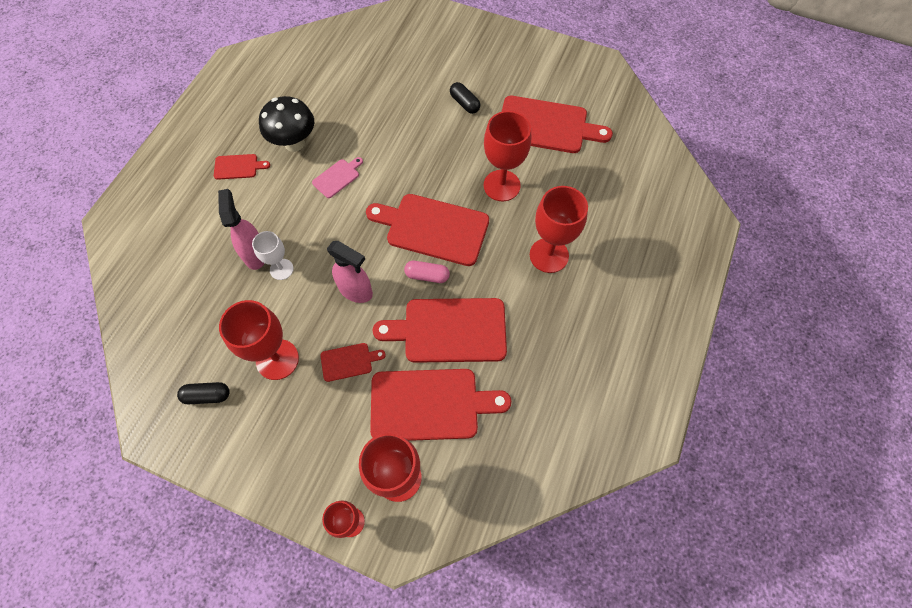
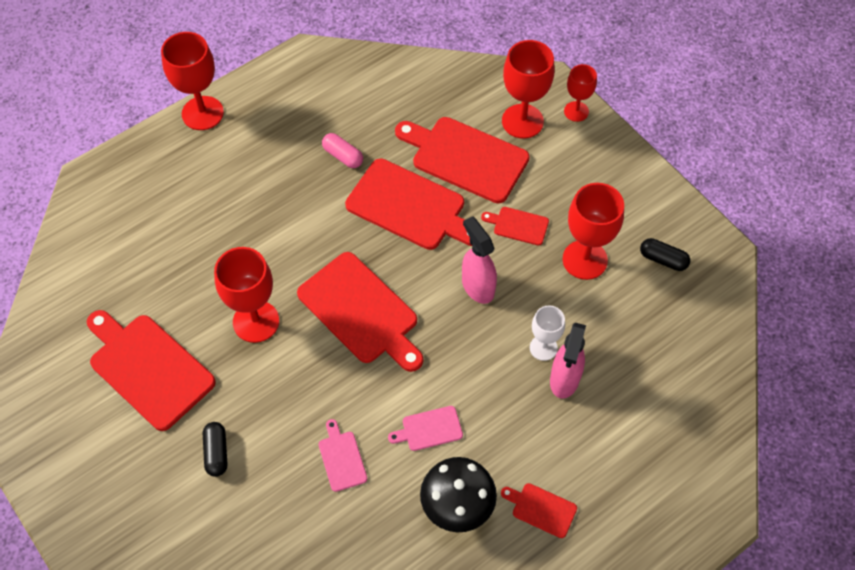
camera: 150 degrees left, 5 degrees down
pink capsule [404,261,450,283] -> pink capsule moved to [322,133,363,168]
red goblet [530,186,588,273] -> red goblet moved to [161,32,224,130]
none -> pink cutting board [319,419,367,492]

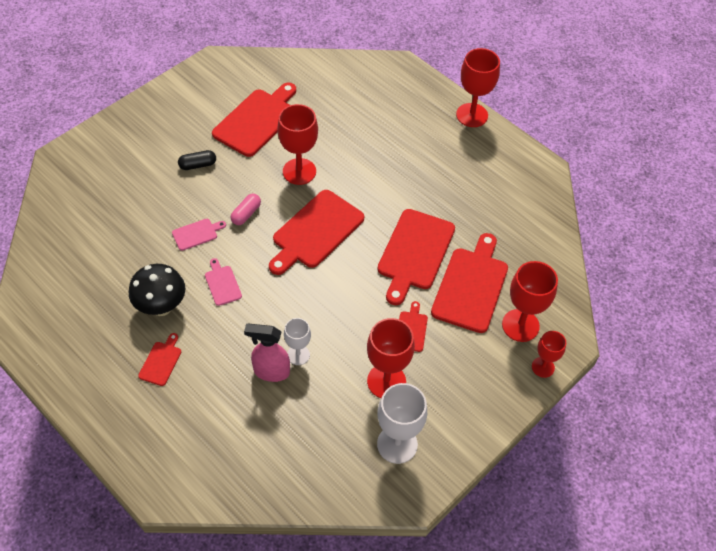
camera: 80 degrees right, 5 degrees down
pink capsule [322,133,363,168] -> pink capsule moved to [231,194,261,225]
pink spray bottle [462,216,497,304] -> none
black capsule [640,238,690,271] -> white goblet [377,383,427,464]

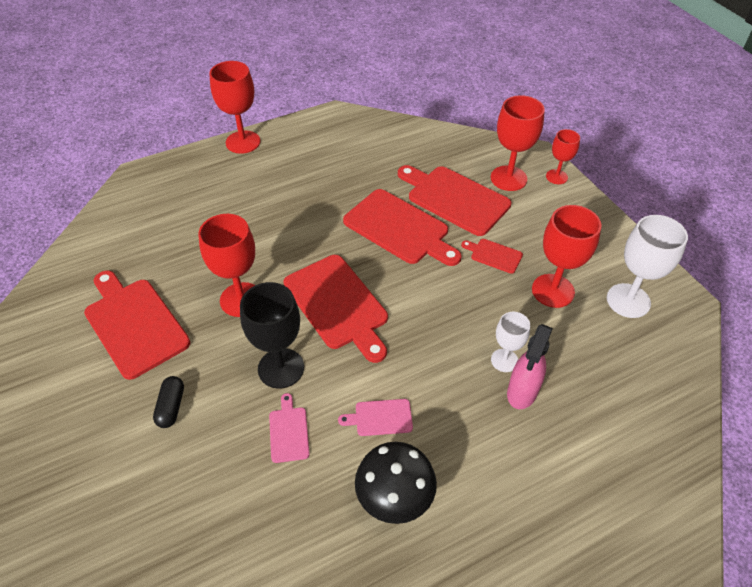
camera: 70 degrees left, 5 degrees down
red cutting board [138,333,181,386] -> none
pink capsule [231,194,261,225] -> black goblet [240,282,304,389]

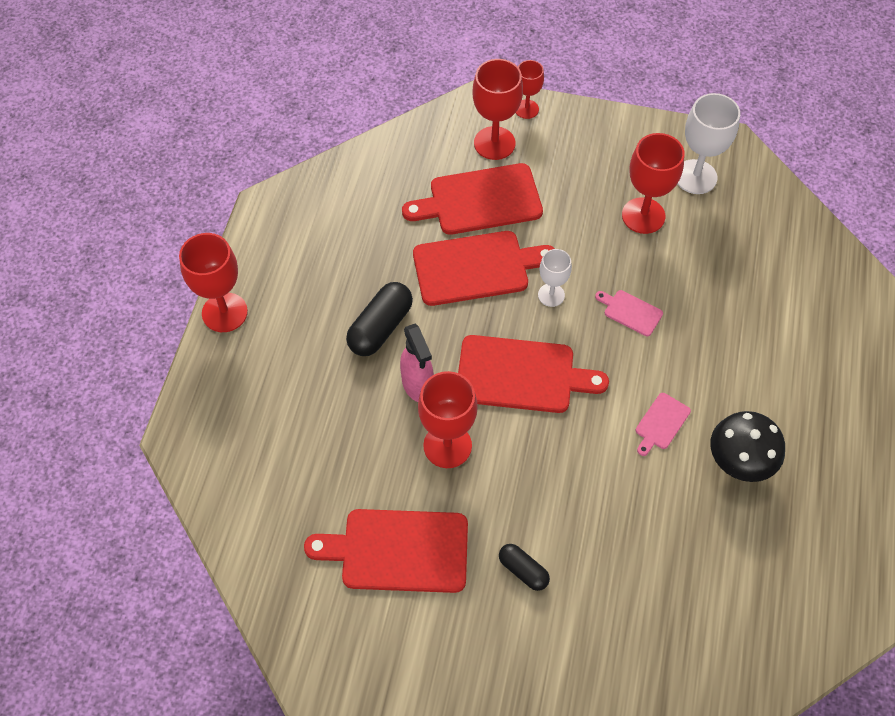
camera: 50 degrees left, 10 degrees up
black goblet [240,282,304,389] -> none
pink cutting board [269,393,310,463] -> pink cutting board moved to [595,290,663,336]
red cutting board [461,239,523,274] -> none
white goblet [491,312,530,372] -> white goblet moved to [538,249,572,307]
pink spray bottle [507,324,553,409] -> pink spray bottle moved to [400,324,434,402]
none -> black capsule [346,282,413,356]

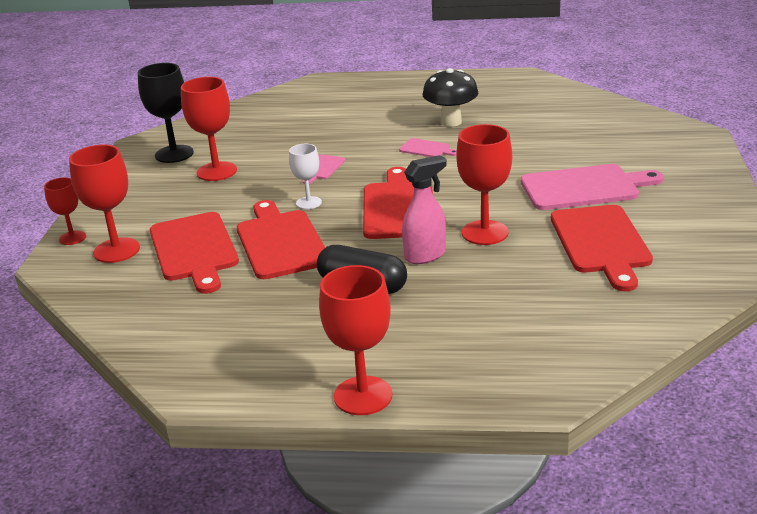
camera: 95 degrees left, 30 degrees down
black capsule [499,544,550,591] -> pink cutting board [521,164,664,210]
white goblet [677,93,740,194] -> black goblet [138,63,194,163]

